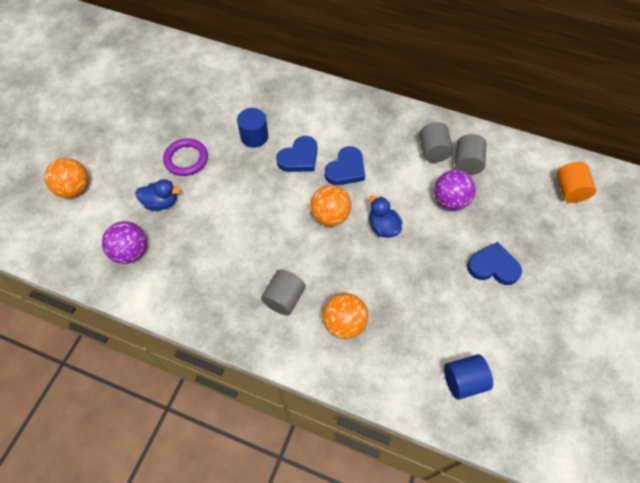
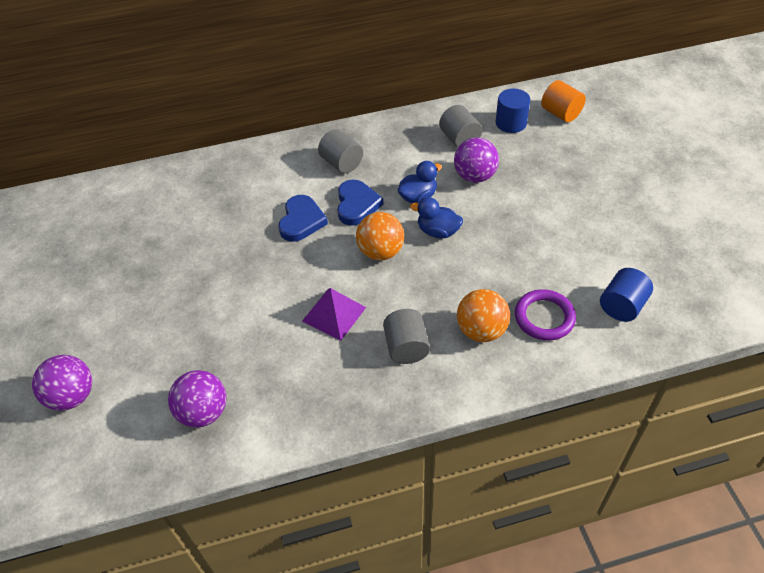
camera: 35 degrees left, 10 degrees down
orange ball [44,158,89,198] -> purple ball [32,355,92,411]
blue duck [135,179,181,211] -> blue duck moved to [398,161,442,203]
purple ring [163,138,208,176] -> purple ring moved to [515,289,576,340]
blue cylinder [237,108,268,148] -> blue cylinder moved to [495,89,531,133]
grey cylinder [419,122,453,163] -> grey cylinder moved to [318,129,363,173]
blue heart [467,242,522,285] -> none
none -> purple pyramid [302,288,366,341]

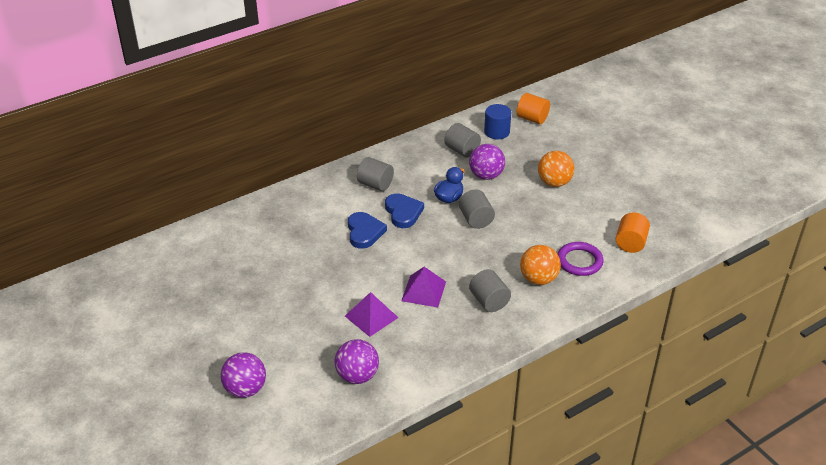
camera: 20 degrees left, 10 degrees down
orange ball [356,212,404,260] -> orange ball moved to [538,151,575,187]
blue duck [410,197,463,239] -> grey cylinder [459,189,495,229]
blue cylinder [600,268,653,322] -> orange cylinder [616,212,650,253]
none -> purple pyramid [345,292,399,337]

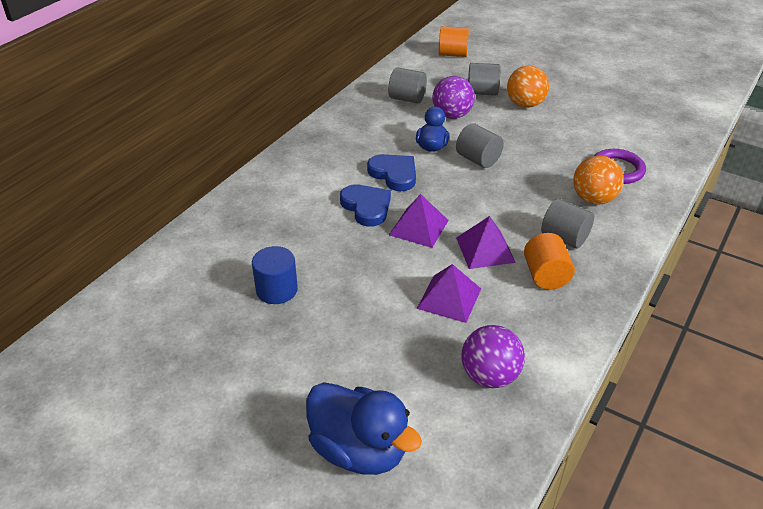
camera: 25 degrees left, 0 degrees up
purple ball [220,352,266,398] -> blue duck [306,382,422,475]
grey cylinder [357,157,394,191] -> grey cylinder moved to [468,63,501,95]
blue cylinder [484,104,511,139] -> blue cylinder moved to [252,246,298,304]
orange cylinder [616,212,650,253] -> orange cylinder moved to [524,233,575,290]
none -> purple pyramid [389,194,449,248]

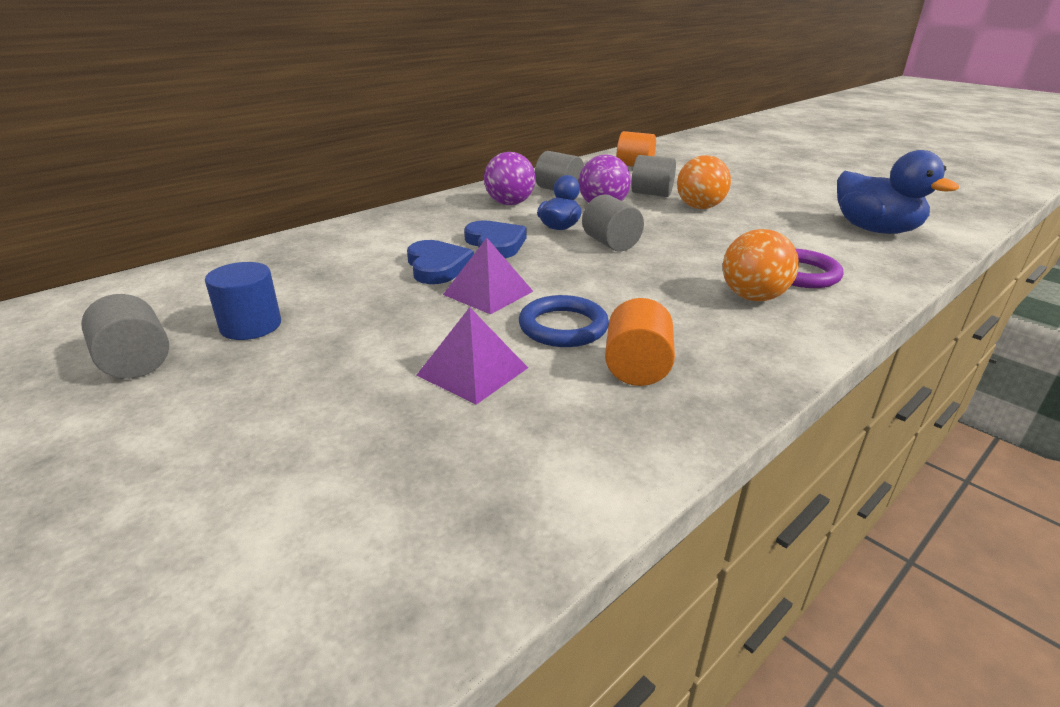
camera: 15 degrees right, 10 degrees down
blue duck [306,382,422,475] -> blue duck moved to [837,150,959,234]
purple pyramid [456,216,516,269] -> blue ring [519,295,609,347]
purple ball [461,325,525,388] -> purple ball moved to [484,152,535,205]
grey cylinder [541,199,594,249] -> grey cylinder moved to [81,294,169,379]

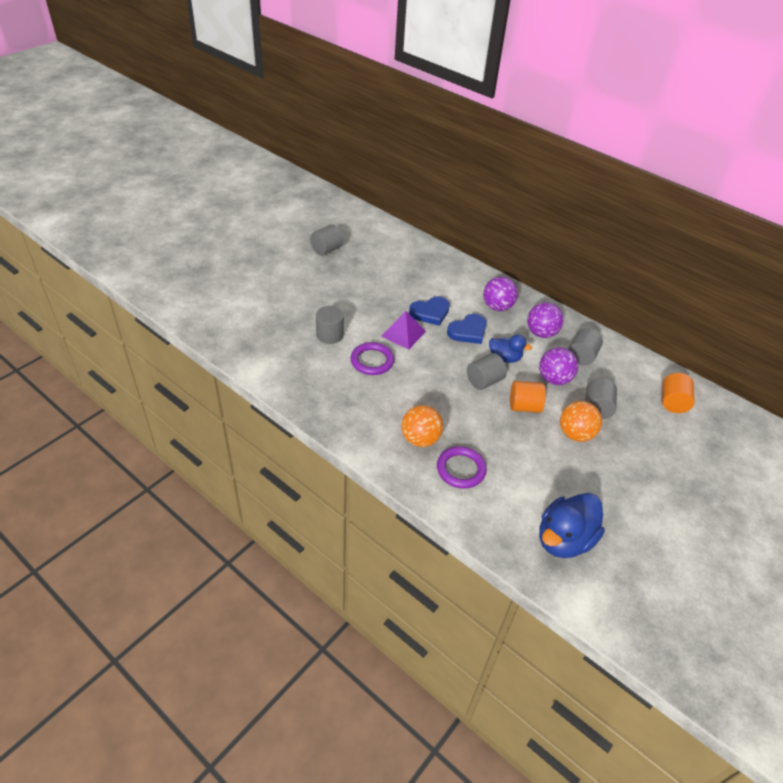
camera: 80 degrees right, 15 degrees up
blue cylinder [205,262,281,340] -> none
purple pyramid [417,307,528,405] -> grey cylinder [316,306,344,344]
blue ring [519,295,609,347] -> purple ring [350,342,394,375]
orange cylinder [605,298,675,386] -> orange cylinder moved to [510,381,546,413]
none -> purple ball [483,277,518,311]

